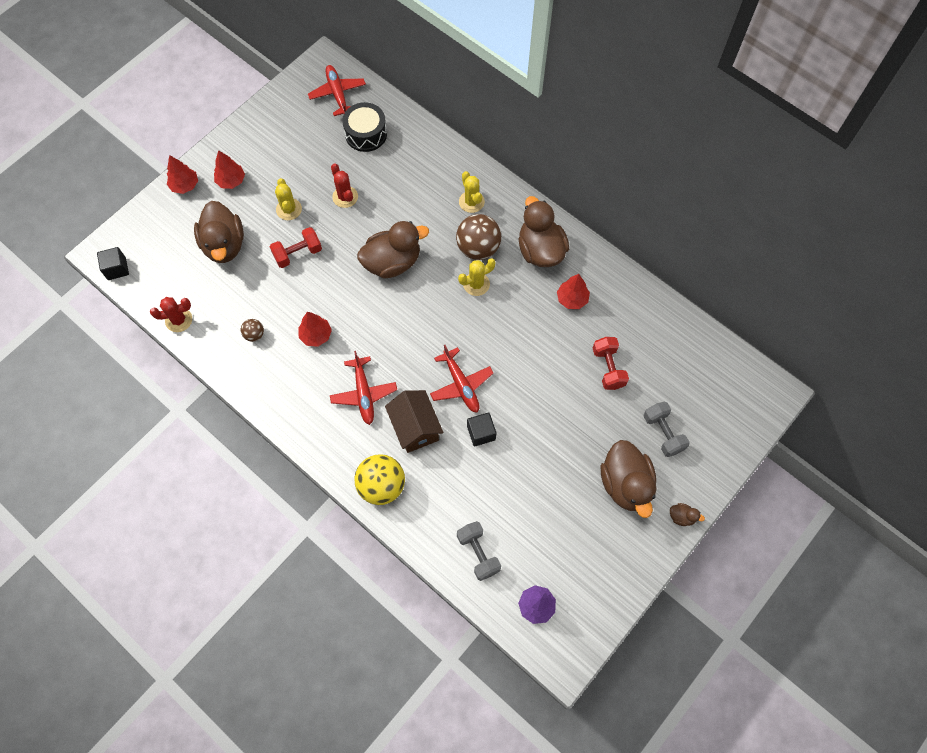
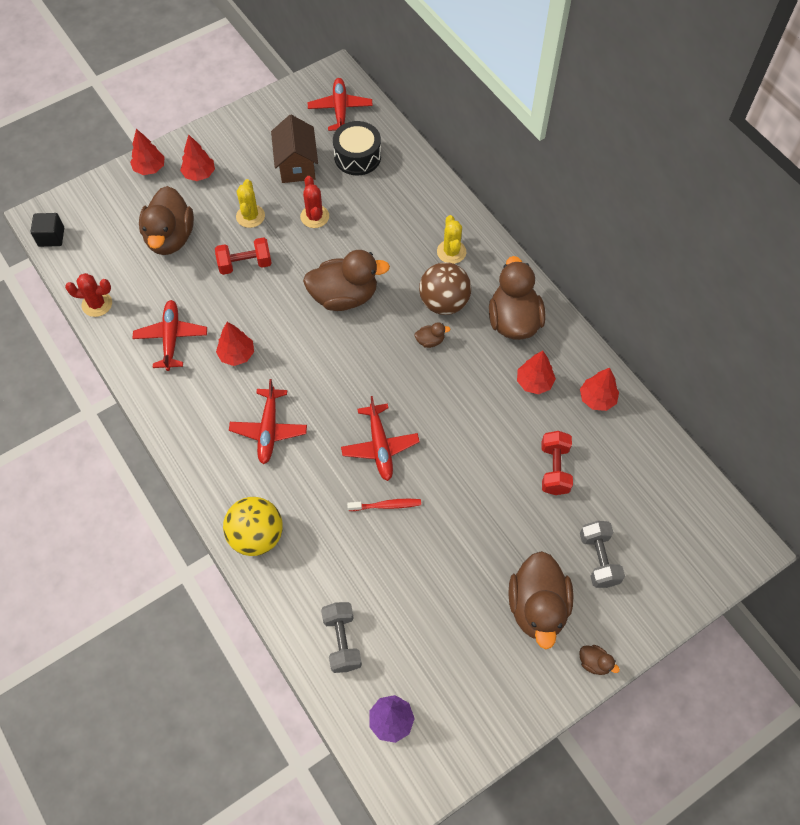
camera: 15 degrees right, 5 degrees down
brown ball [241,319,264,342] -> red plane [132,300,207,371]
brown house [385,390,444,453] -> brown house moved to [271,115,318,183]
yellow cactus [458,258,496,296] -> brown duck [414,322,450,348]
black cube [467,412,496,447] -> red toothbrush [347,499,421,511]
none -> red tree [580,368,619,411]

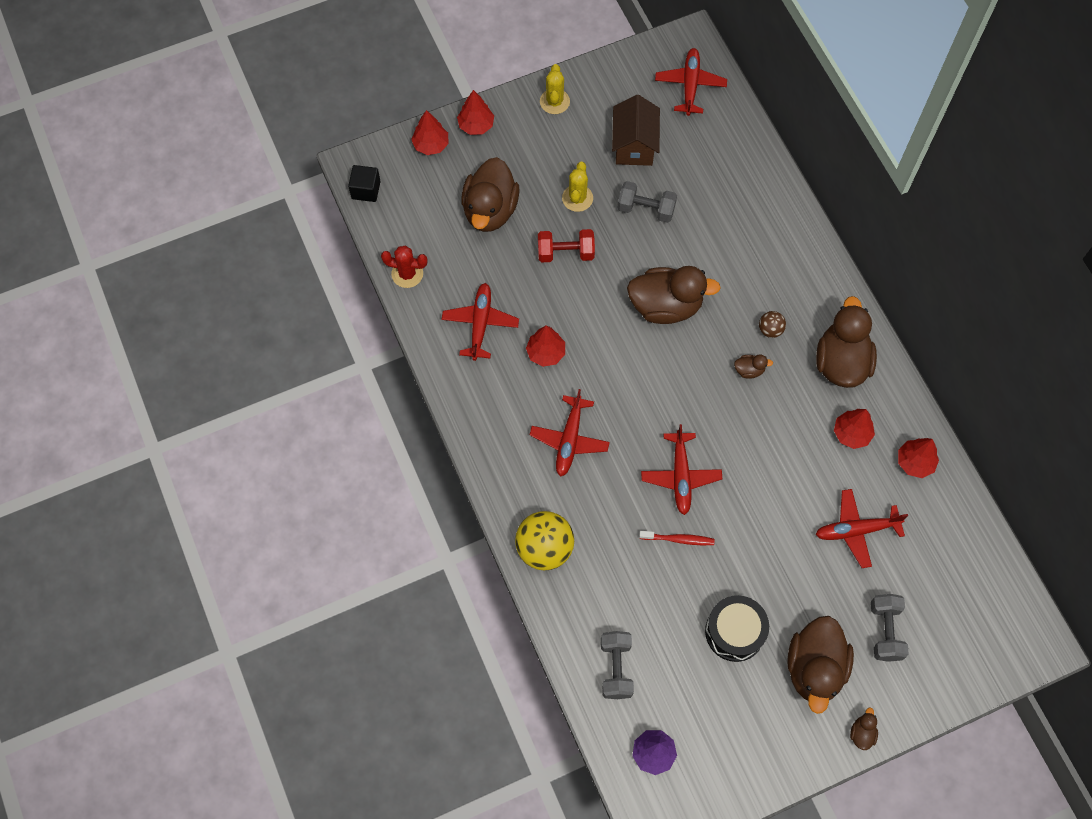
camera: 10 degrees right, 5 degrees up
red tree [180,135,215,181] -> red tree moved to [411,110,448,155]
red cactus [300,176,329,228] -> grey dumbbell [618,181,677,223]
black drum [333,121,381,175] -> black drum moved to [705,595,769,662]
brown ball [419,262,471,315] -> brown ball [759,311,786,338], size x0.49
yellow cactus [437,215,466,264] -> yellow cactus moved to [540,64,570,114]
red dumbbell [542,431,573,495] -> red plane [815,489,908,568]
brown duck [579,645,620,675] -> brown duck turned 120 degrees counterclockwise [850,707,878,750]

